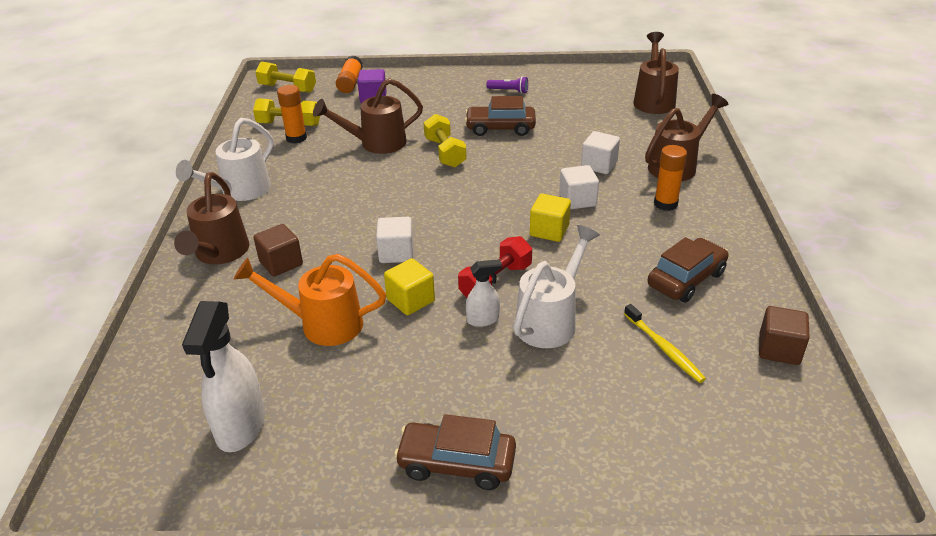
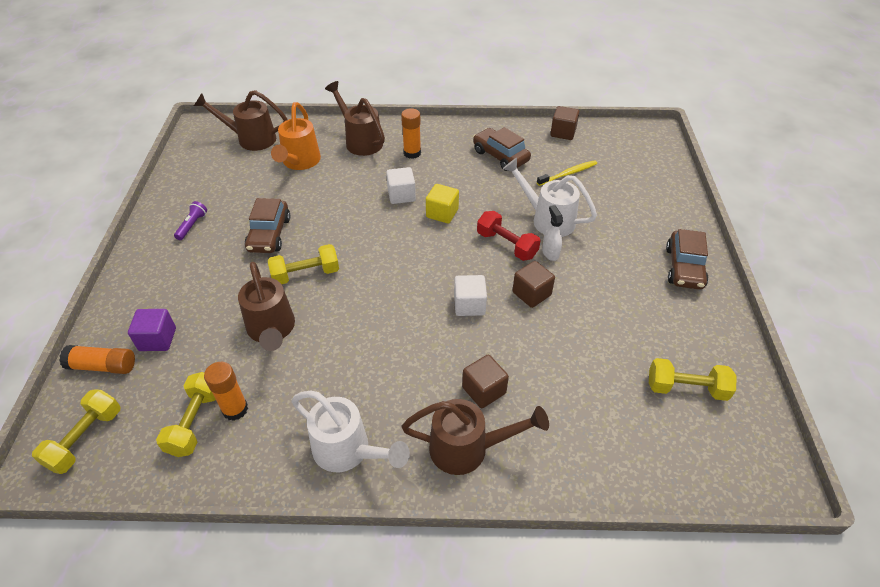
camera: 90 degrees left, 10 degrees up
white spray bottle [182,301,265,452] -> yellow dumbbell [649,358,737,401]
orange watering can [234,254,386,346] -> orange watering can moved to [271,102,321,170]
yellow cube [384,258,435,315] -> brown cube [512,261,555,308]
white cube [581,131,620,174] -> none

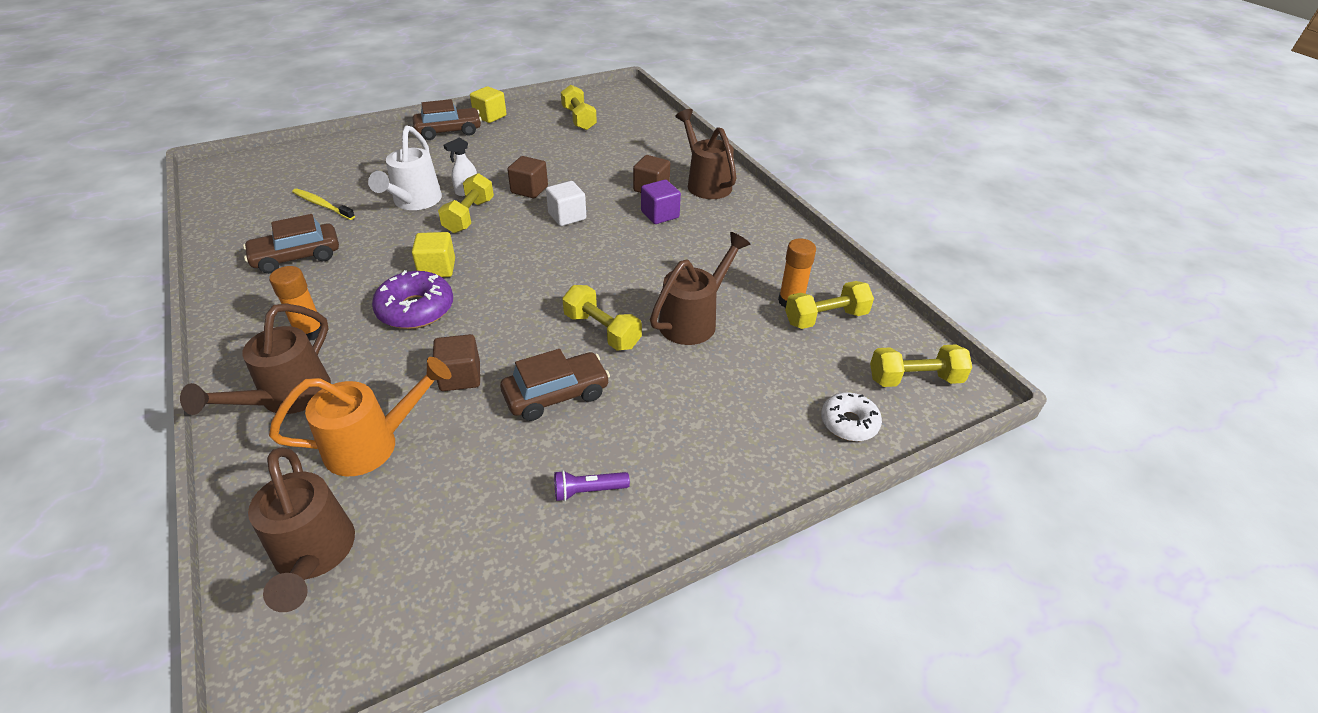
camera: 120 degrees left, 5 degrees down
orange glue stick [59,345,135,374] -> white donut [821,392,882,441]
purple cube [128,309,176,351] -> purple cube moved to [641,180,681,224]
white watering can [292,391,410,472] -> none
white cube [386,167,416,204] -> purple donut [372,270,453,329]
brown car [473,127,531,171] -> brown car turned 45 degrees clockwise [243,214,339,274]
red dumbbell [477,211,541,261] -> yellow dumbbell [438,173,494,233]
brown cube [550,106,579,140] -> brown cube moved to [433,334,480,391]
none -> yellow cube [470,86,507,123]

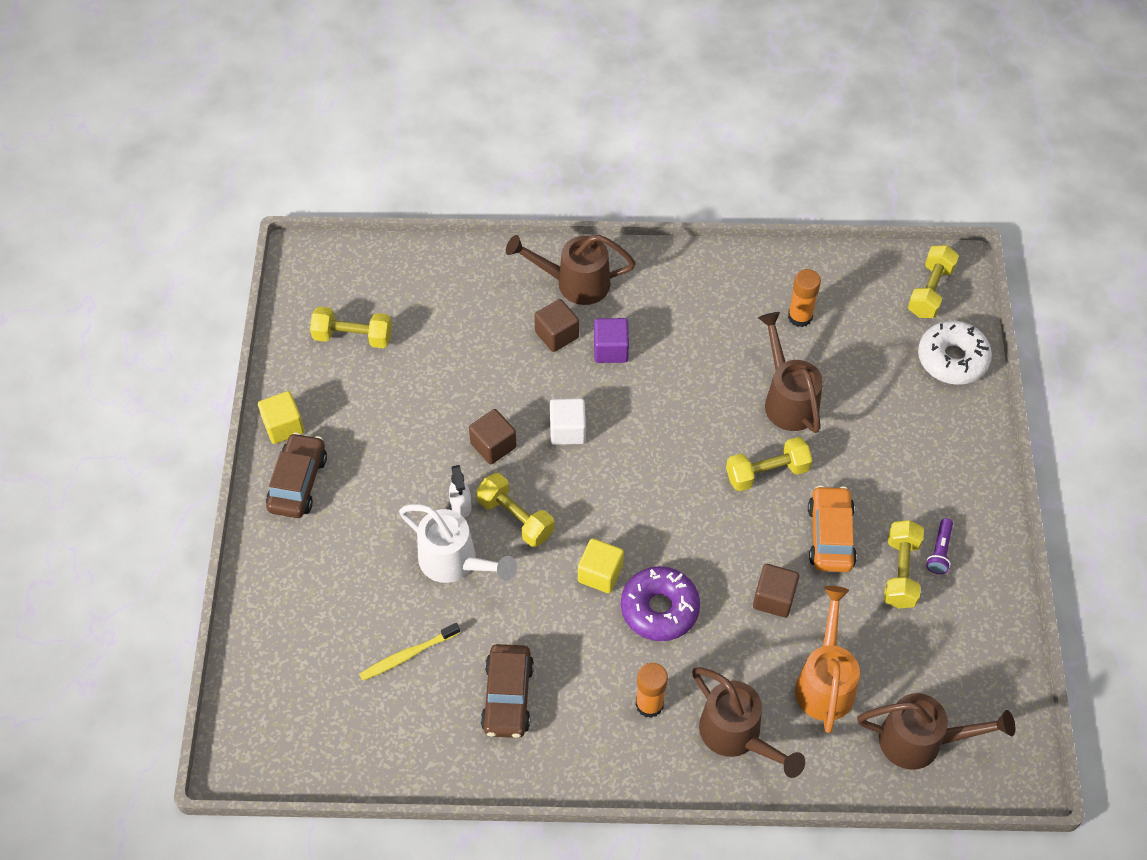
camera: 60 degrees left, 15 degrees up
brown car [500,349,610,421] -> orange car [808,485,857,572]
yellow dumbbell [785,281,874,329] -> yellow dumbbell moved to [884,520,924,608]
white donut [821,392,882,441] -> white donut [918,321,992,385], size x1.51

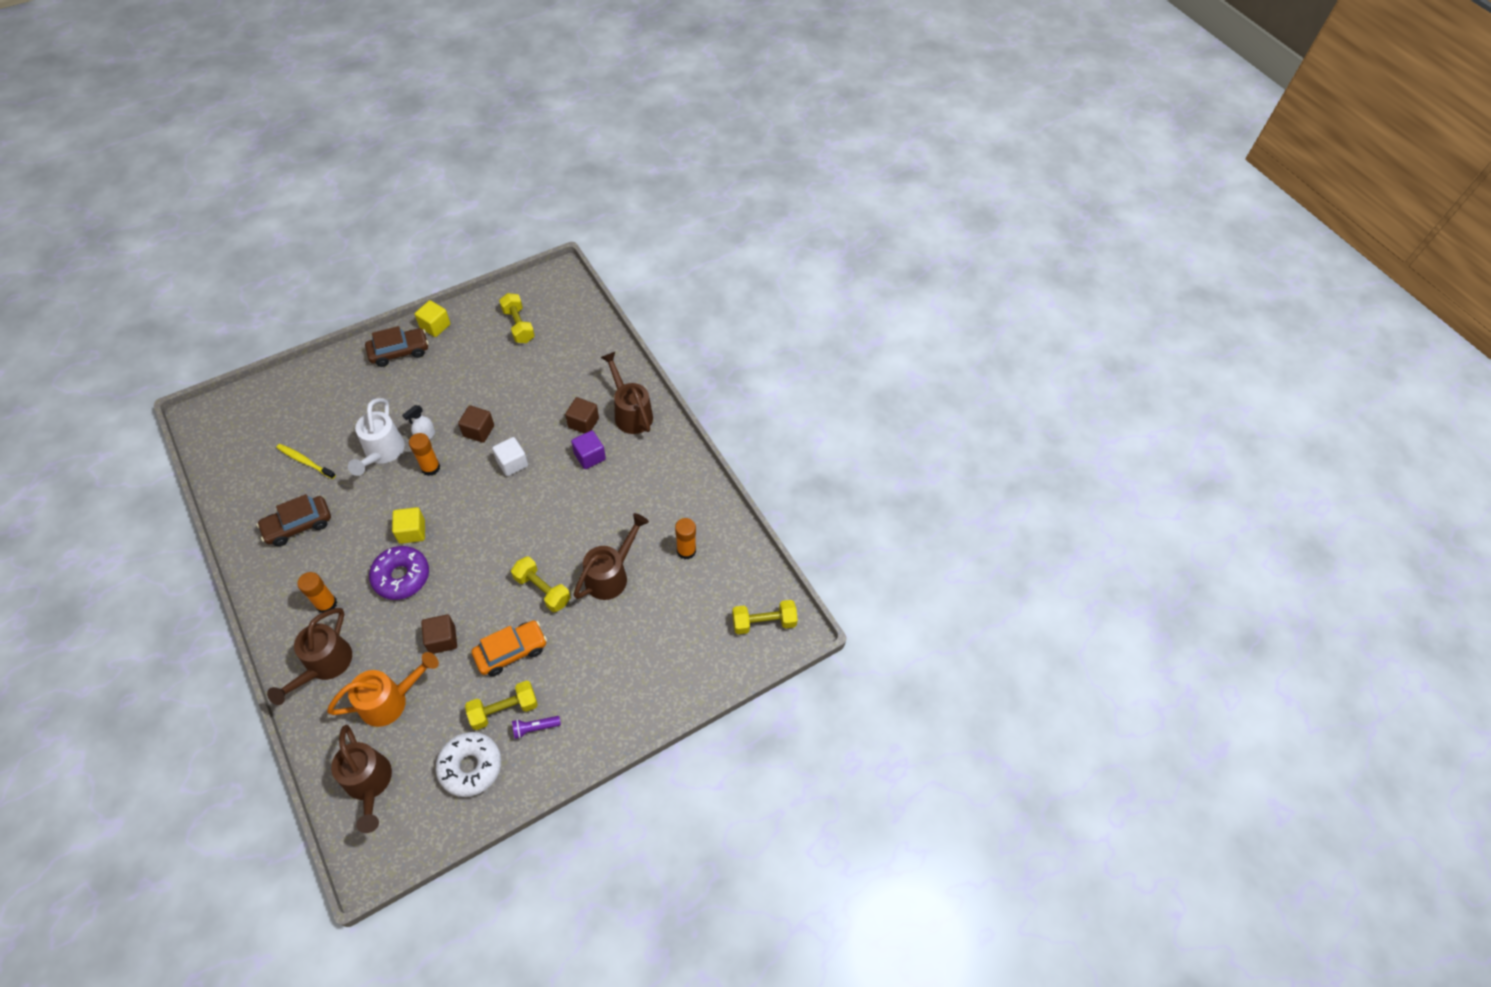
camera: 55 degrees right, 0 degrees up
yellow dumbbell [476,473,555,547] -> orange glue stick [409,433,440,476]
white donut [918,321,992,385] -> white donut moved to [435,732,501,797]

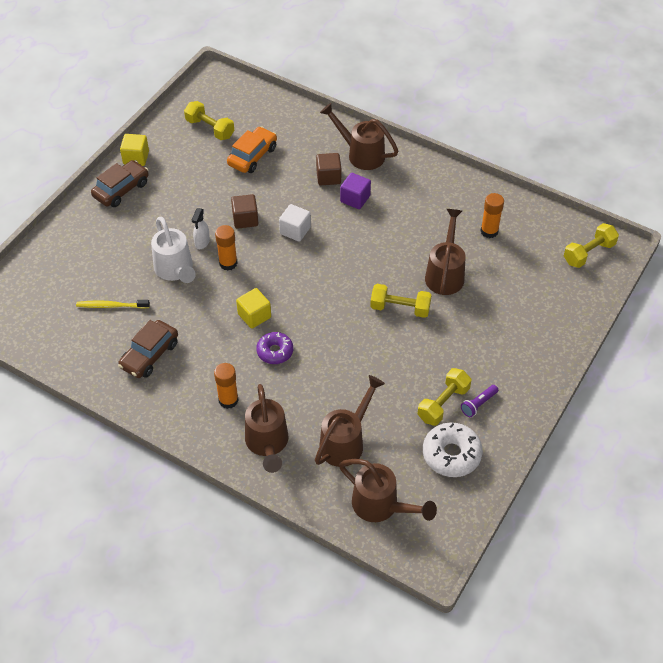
camera: 25 degrees left, 5 degrees down
orange watering can [327,652,439,727] -> brown watering can [315,375,385,467]
purple donut [369,546,429,600] -> purple donut [256,332,293,364], size x0.66
brown cube [421,615,457,654] -> none
orange car [472,620,547,676] -> orange car moved to [227,126,277,173]

